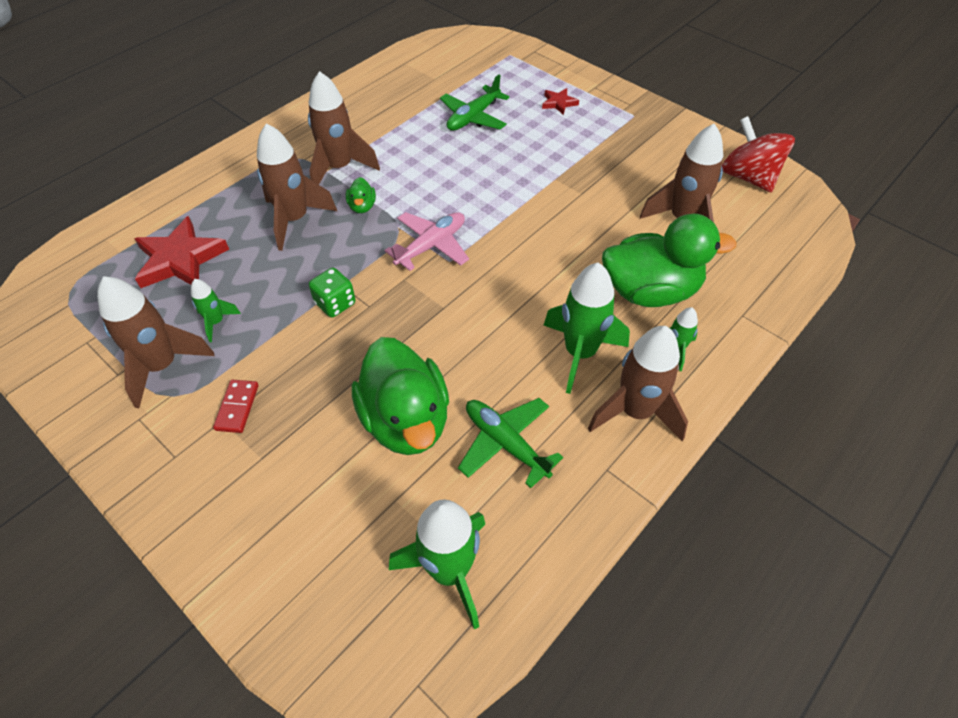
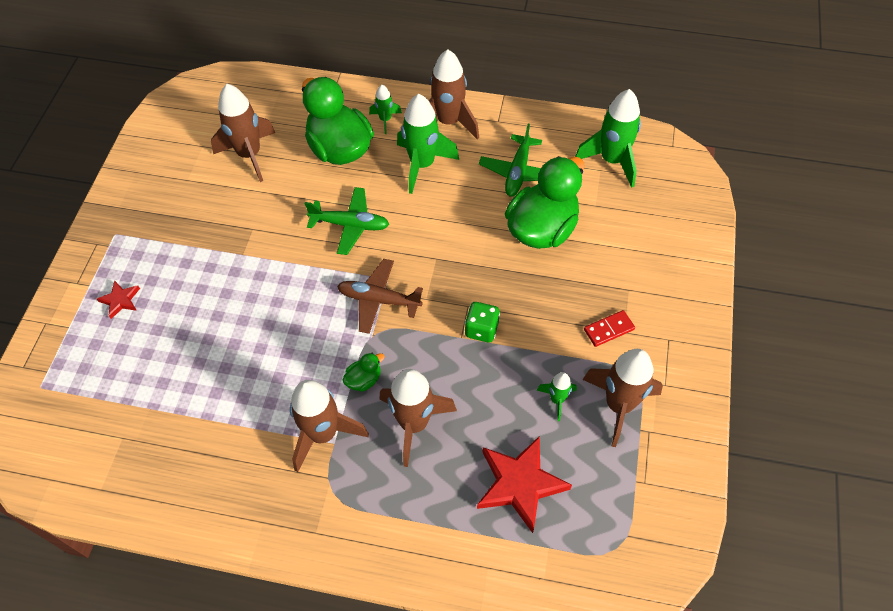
camera: 120 degrees left, 5 degrees up
pink plane [384,212,469,271] -> brown plane [337,259,423,334]
green plane [440,74,510,131] -> green plane moved to [305,187,389,255]
red spinning top [722,116,795,193] -> none

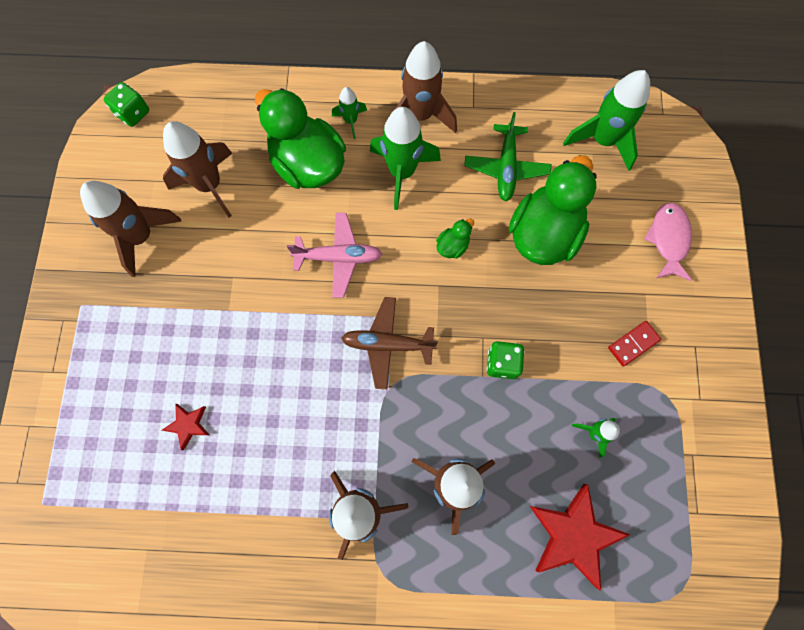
camera: 10 degrees left, 15 degrees up
red star [97,280,140,319] -> red star moved to [162,403,209,450]
green plane [305,187,389,255] -> pink plane [287,213,382,298]
green duck [343,353,385,392] -> green duck moved to [436,219,474,258]
brown rocket [582,349,663,447] -> brown rocket moved to [80,181,181,277]
none -> green dice [104,82,149,127]
none -> pink fish [644,203,692,281]

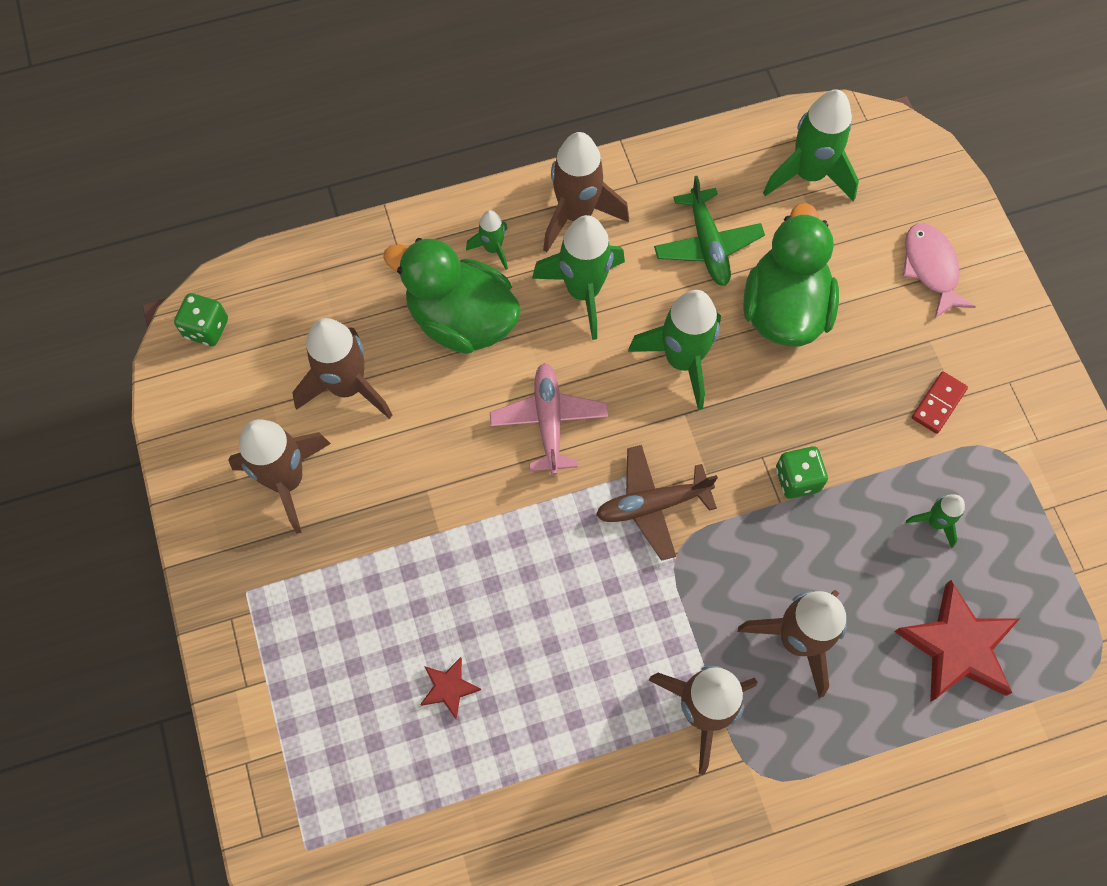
camera: 20 degrees left, 5 degrees down
pink plane [287,213,382,298] -> pink plane turned 75 degrees counterclockwise [490,363,608,475]
green duck [436,219,474,258] -> green rocket [628,290,721,410]

